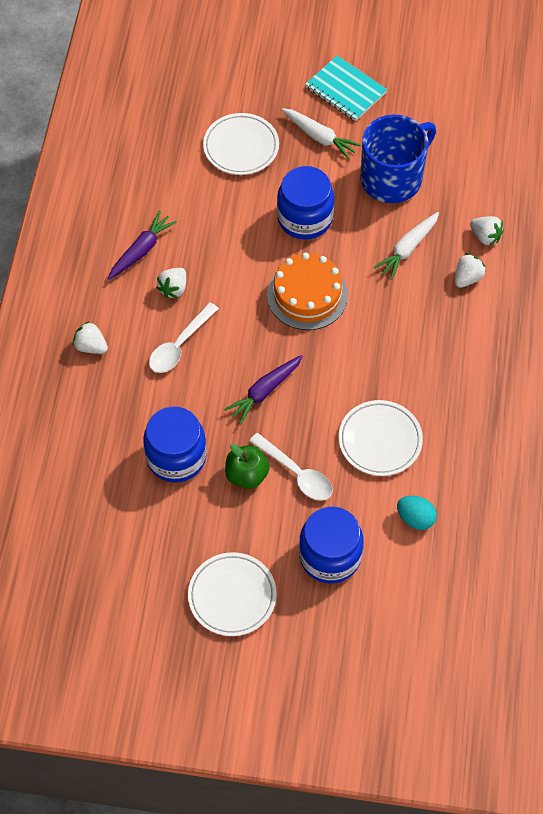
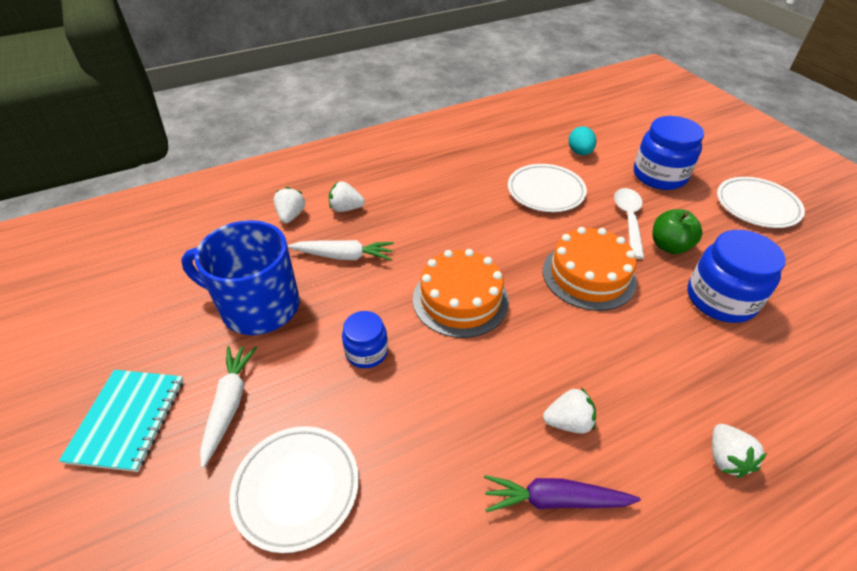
camera: 125 degrees left, 15 degrees down
white spoon [149,302,219,373] -> none
purple carrot [224,355,303,424] -> orange cake [543,227,637,311]
blue jar [277,166,334,240] -> blue jar [342,311,388,368], size x0.58

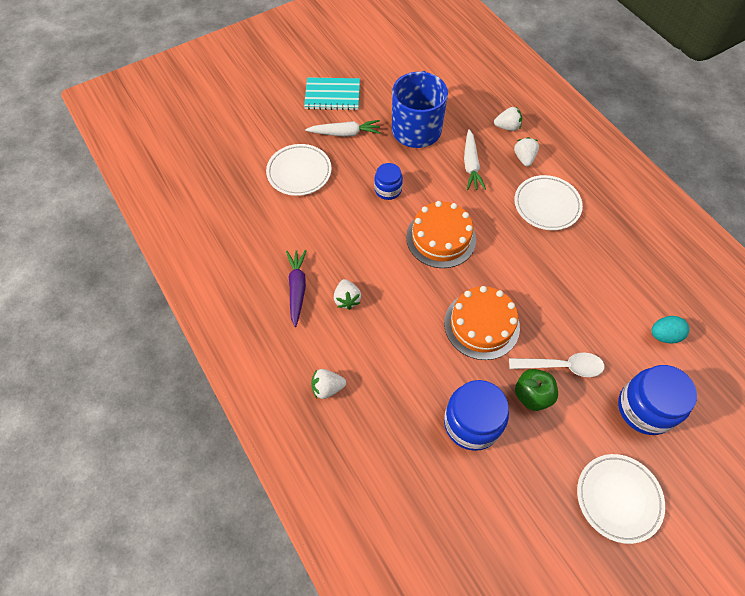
camera: 85 degrees right, 15 degrees up
white plate [508,164,587,212] -> white plate moved to [514,175,583,230]

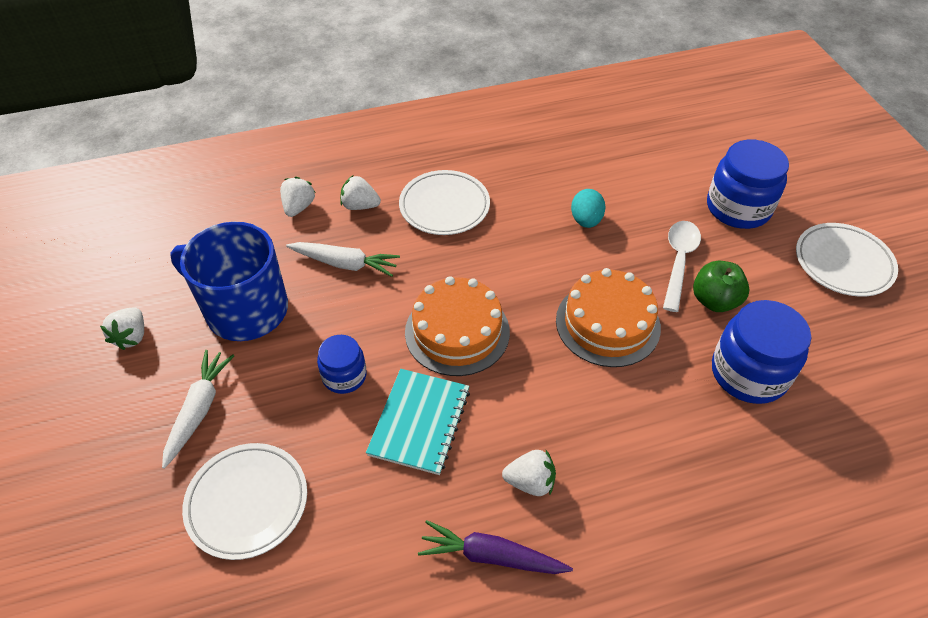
camera: 75 degrees left, 10 degrees down
turquoise notebook [304,77,360,110] -> turquoise notebook moved to [366,369,470,475]
white strawberry [311,369,346,399] -> white strawberry moved to [100,307,144,350]
turquoise egg [651,316,689,344] -> turquoise egg moved to [571,189,605,228]

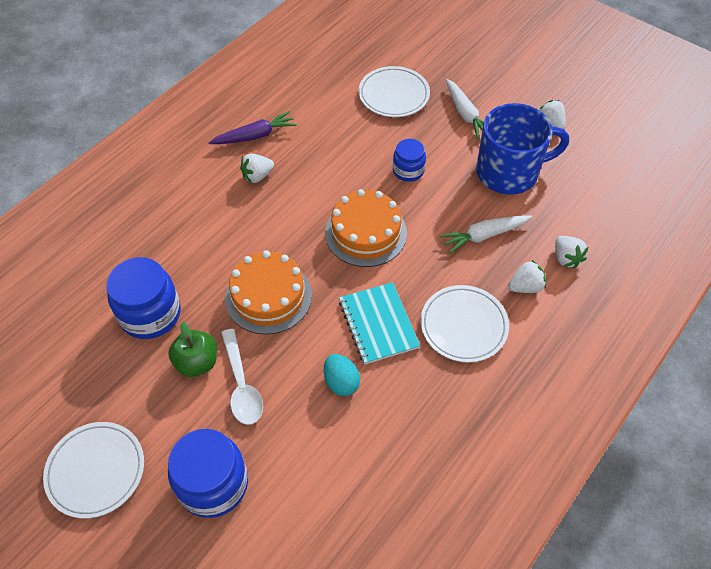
camera: 145 degrees right, 5 degrees up
turquoise notebook [366,369,470,475] -> turquoise notebook moved to [339,282,420,365]

